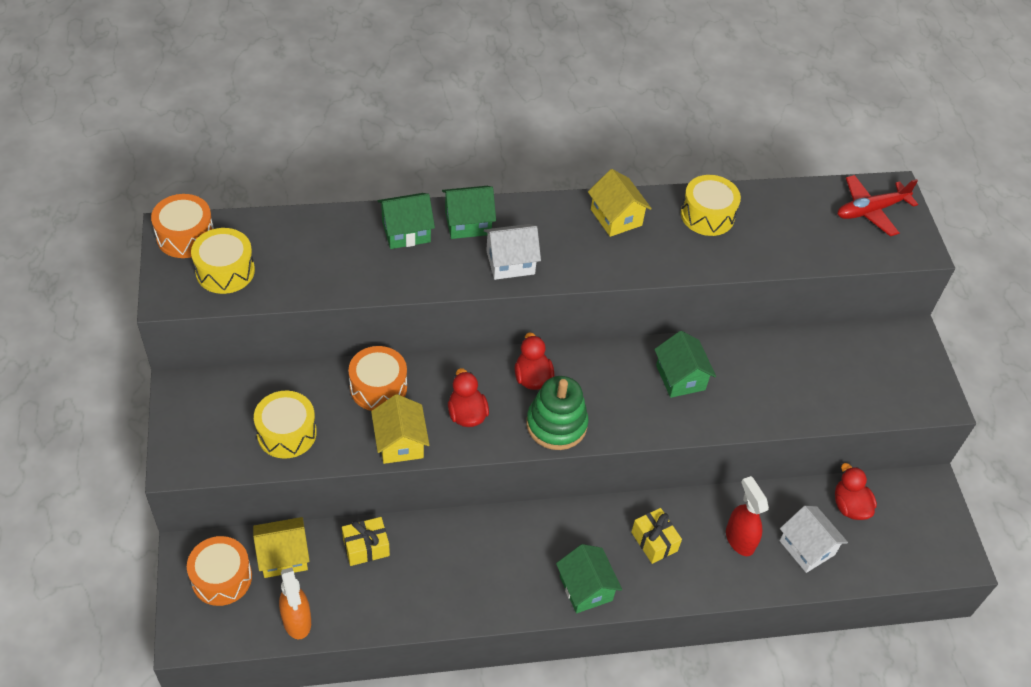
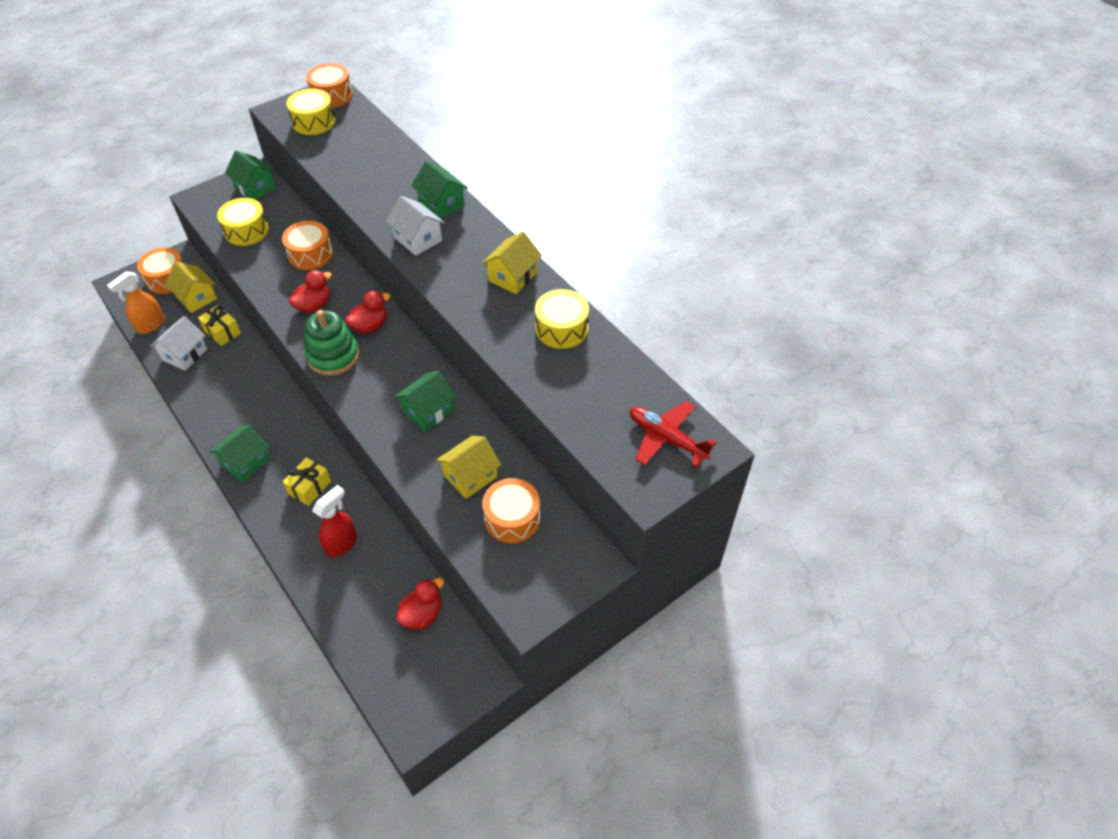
camera: 65 degrees right, 0 degrees up
yellow house [371,394,429,464] -> yellow house moved to [436,436,501,499]
green house [378,193,435,249] -> green house moved to [225,151,276,200]
white house [779,506,848,573] -> white house moved to [150,316,207,371]
none -> orange drum [482,478,540,543]

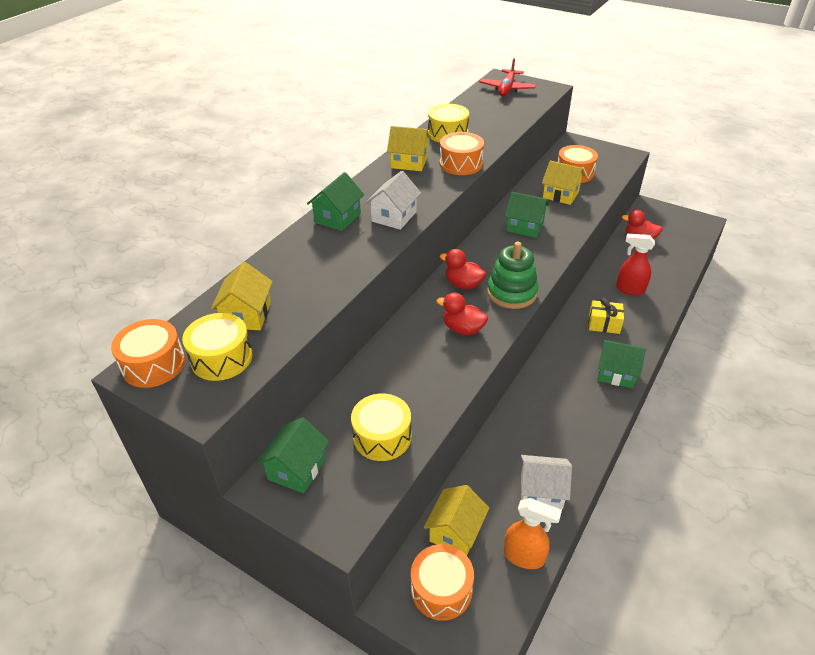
camera: 110 degrees left, 10 degrees down
yellow gift [198,305,241,346] -> none
orange drum [282,221,333,270] -> orange drum moved to [440,132,484,175]
none -> yellow house [210,262,273,330]

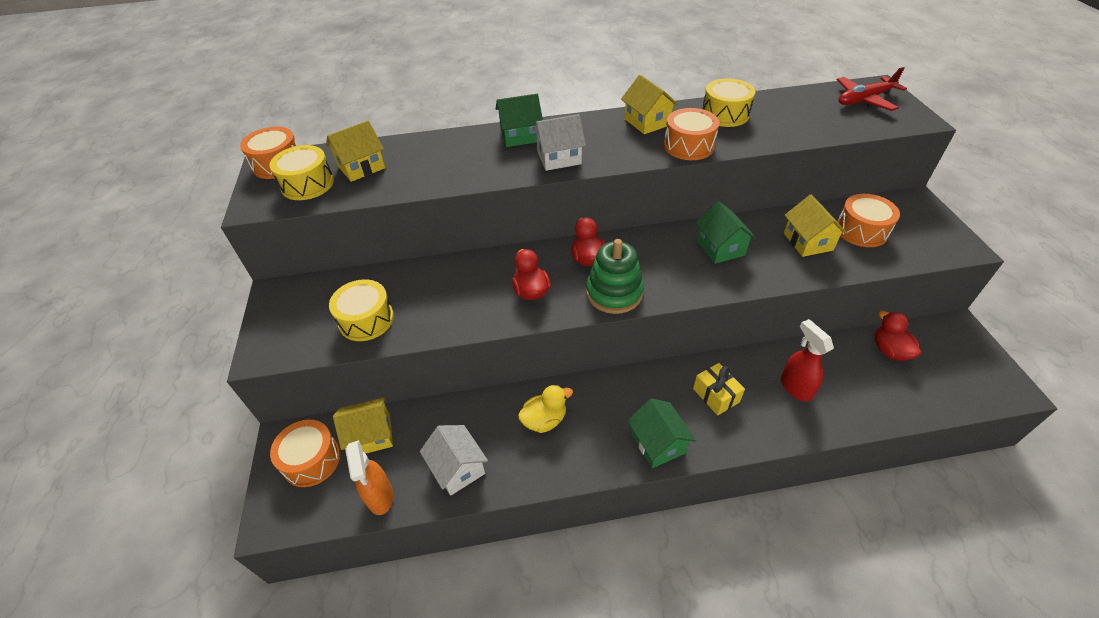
camera: 50 degrees right, 5 degrees up
green house [256,417,329,494] -> none
none -> yellow duck [518,385,573,433]

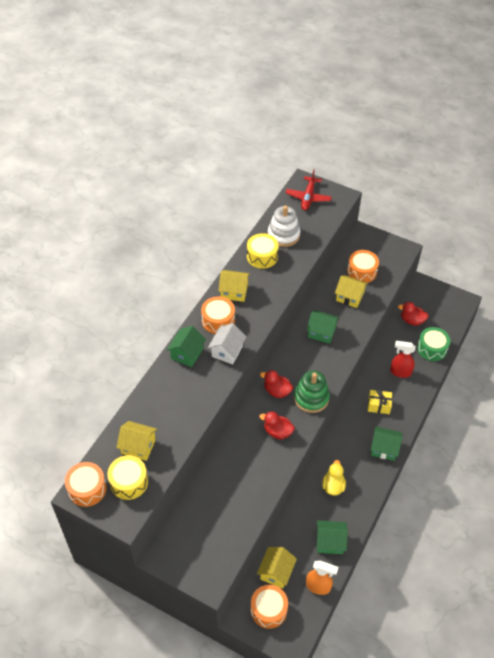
camera: 55 degrees left, 5 degrees up
yellow house [326,121,385,182] -> yellow house turned 75 degrees counterclockwise [116,421,157,461]
yellow drum [329,279,394,341] -> none
white house [420,425,488,496] -> green house [317,520,348,554]
orange drum [664,108,719,160] -> orange drum moved to [201,296,235,334]
none -> white stacking toy [268,206,300,247]
none -> green drum [417,327,450,361]

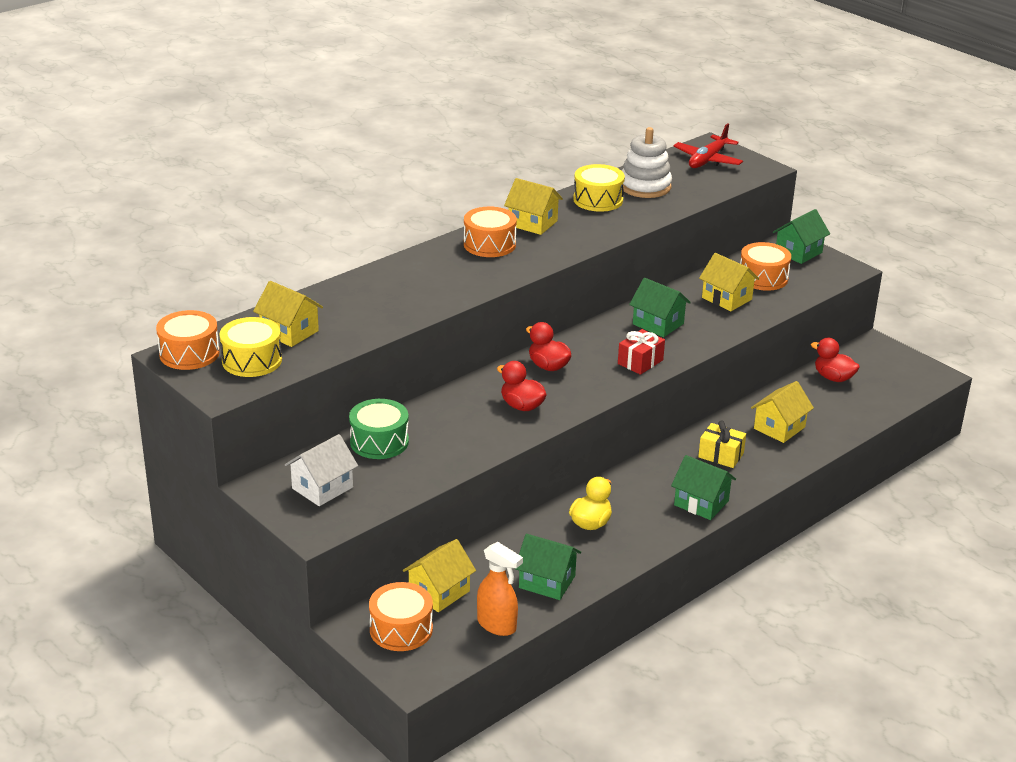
camera: 20 degrees right, 20 degrees down
green house [167,326,206,367] -> green house moved to [773,209,830,264]
white house [208,323,247,364] -> white house moved to [285,434,358,506]
green stacking toy [294,370,330,413] -> none
red spray bottle [390,341,416,378] -> yellow house [751,381,814,443]
green drum [417,327,450,361] -> green drum moved to [349,399,409,459]
none -> red gift [618,329,665,375]

